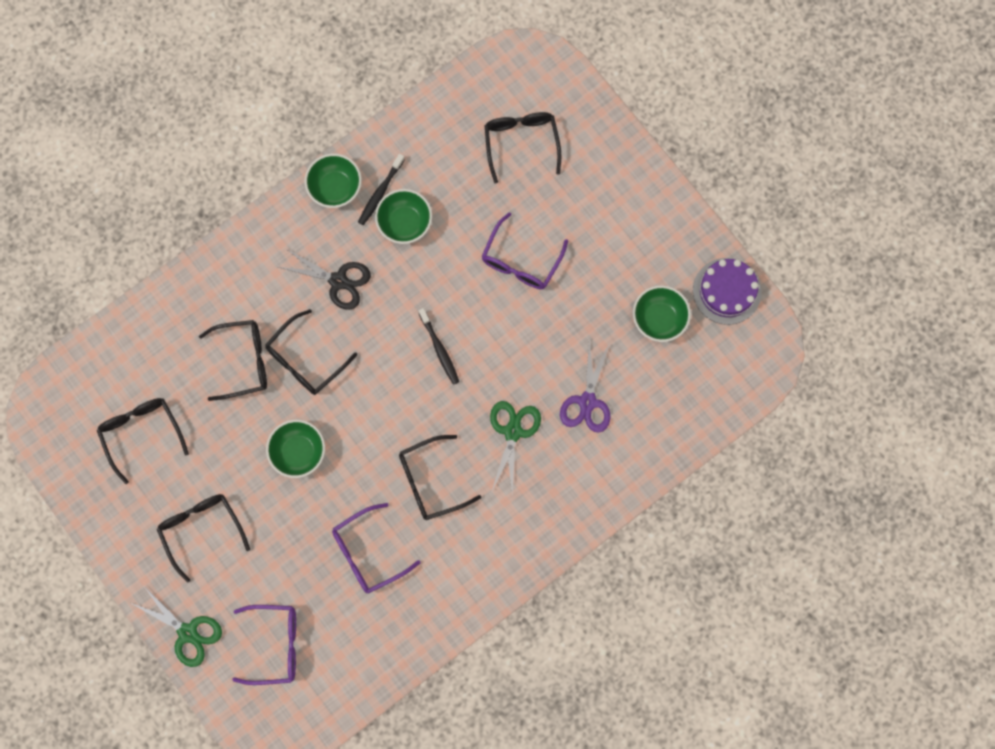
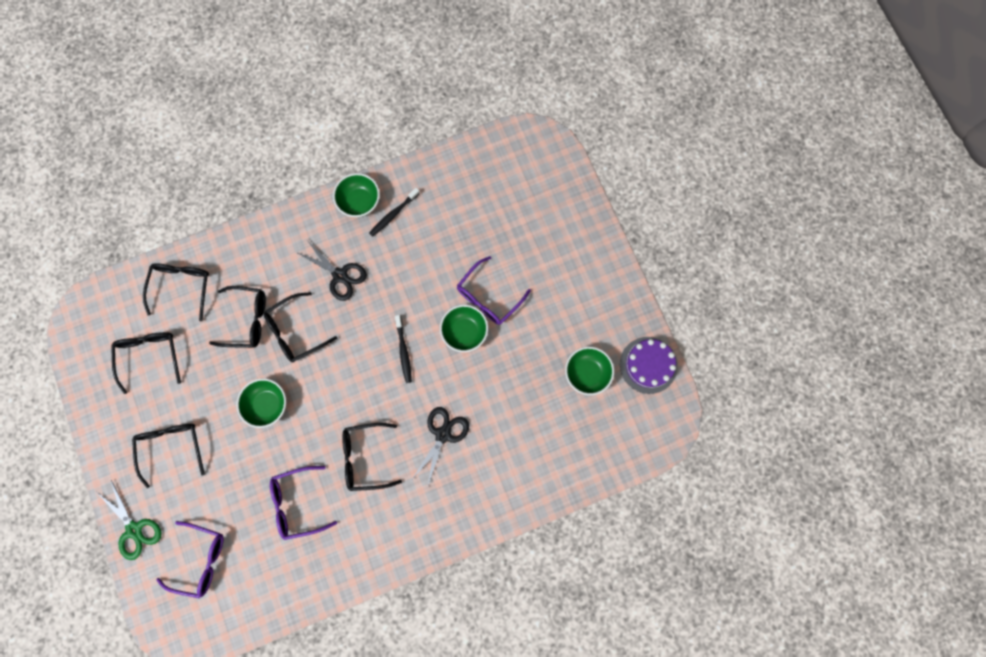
camera: 15 degrees right, 0 degrees up
green bowl [375,189,432,244] -> green bowl moved to [440,305,488,352]
black glasses [484,112,561,184] -> black glasses moved to [143,263,209,321]
green scissors [490,401,541,493] -> black scissors [412,407,469,488]
purple scissors [560,341,611,433] -> none

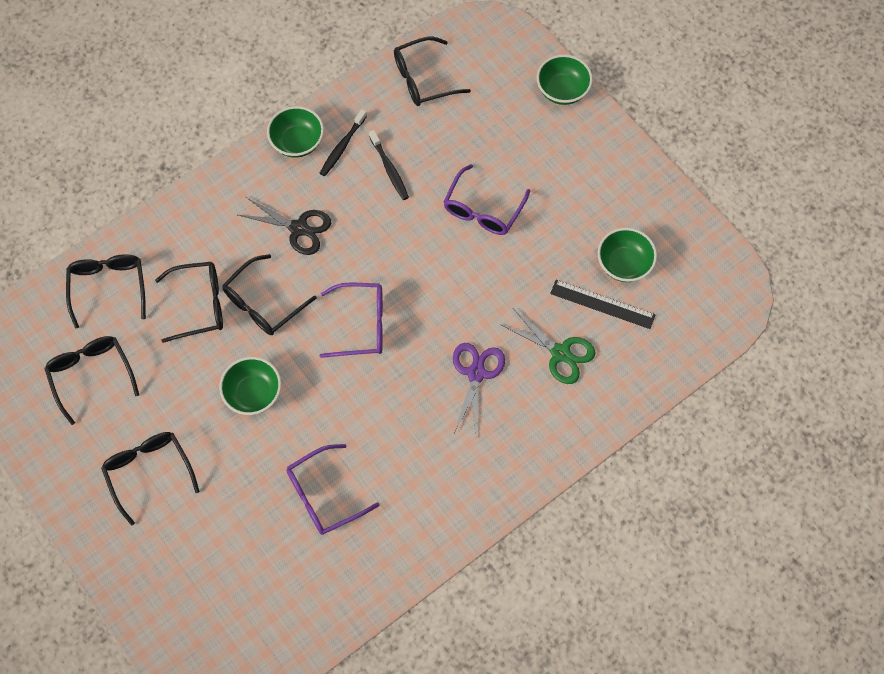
camera: 15 degrees left, 10 degrees down
green scissors [96,480,162,560] -> green scissors moved to [501,308,595,384]
purple glasses [156,521,224,598] -> purple glasses moved to [320,283,383,358]
black glasses [342,423,402,491] -> black glasses moved to [394,37,471,106]
black toothbrush [395,315,412,383] -> black toothbrush moved to [369,130,409,200]
black scissors [412,407,469,488] -> purple scissors [453,343,505,433]
green bowl [440,305,488,352] -> green bowl moved to [536,54,593,105]
purple cake [620,337,678,394] -> none
none -> black ruler [550,280,655,329]

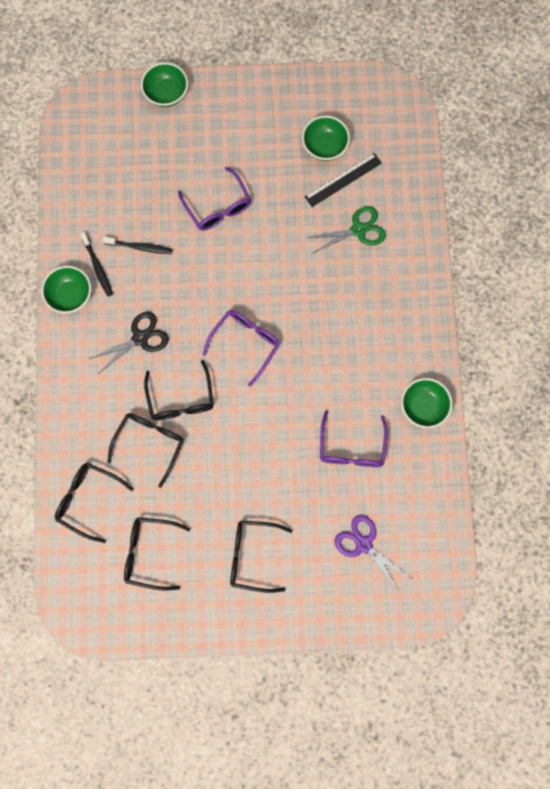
camera: 55 degrees left, 10 degrees up
green bowl [219,357,281,415] -> green bowl moved to [401,378,452,428]
black glasses [394,37,471,106] -> none
purple scissors [453,343,505,433] -> purple scissors moved to [334,515,410,592]

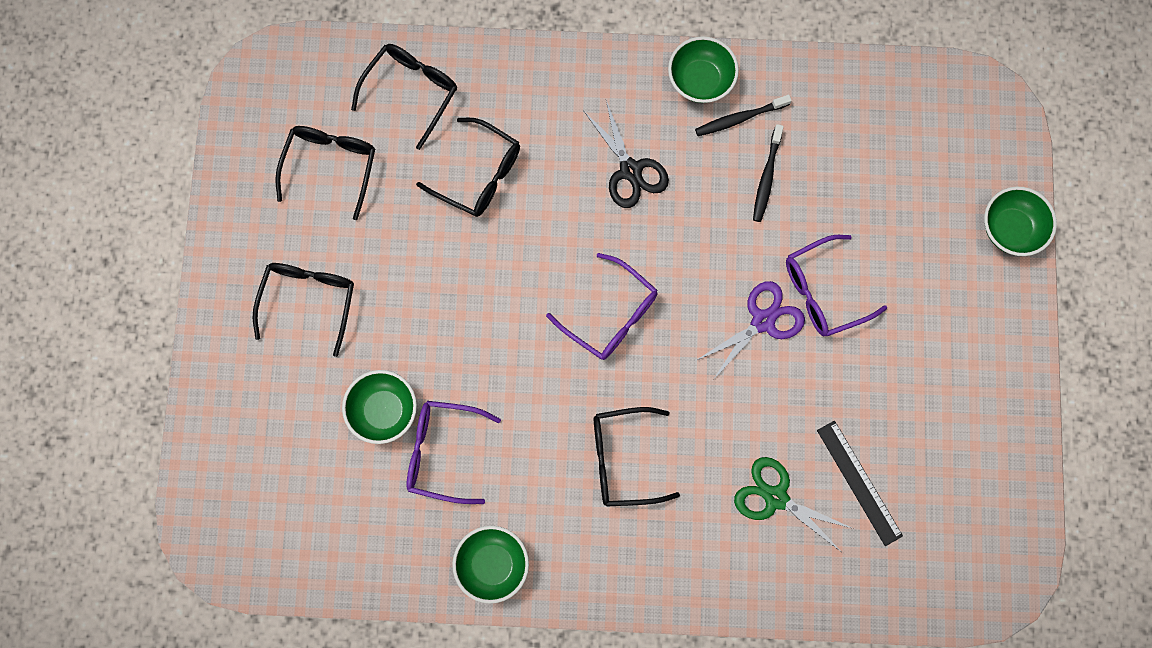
camera: 95 degrees right, 0 degrees up
black glasses [144,360,214,420] -> black glasses moved to [594,407,680,507]
green bowl [302,115,350,161] -> green bowl moved to [342,370,417,444]
green scissors [306,206,386,254] -> green scissors turned 135 degrees clockwise [734,457,854,551]
purple scissors [334,515,410,592] -> purple scissors moved to [697,281,805,380]

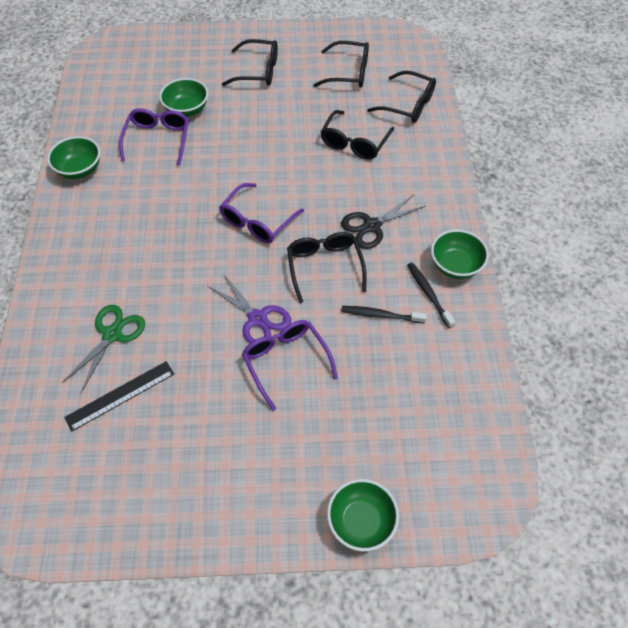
camera: 85 degrees right, 20 degrees down
black glasses [594,407,680,507] -> black glasses moved to [287,232,367,303]

